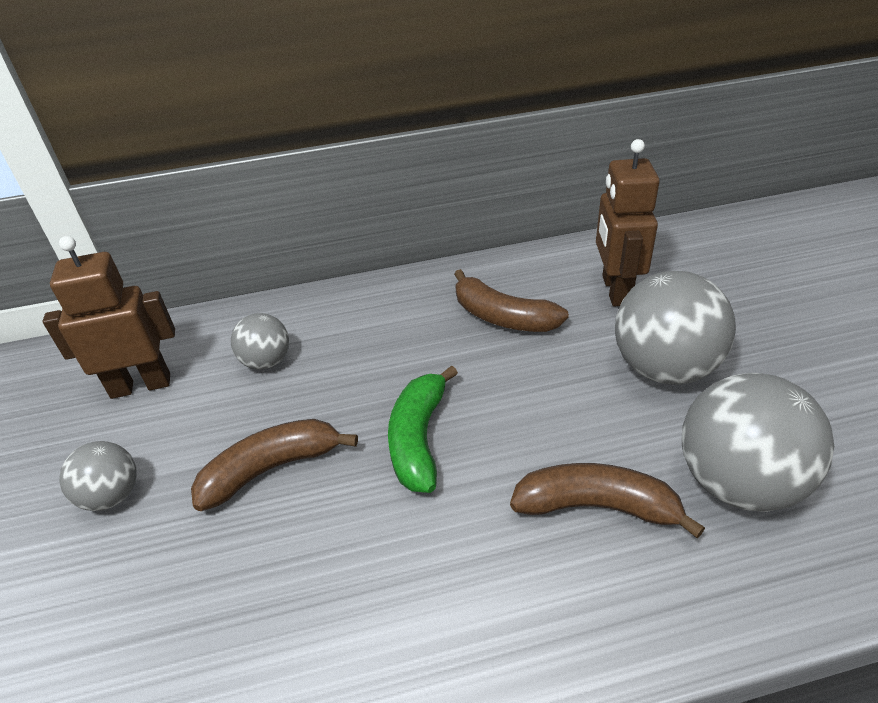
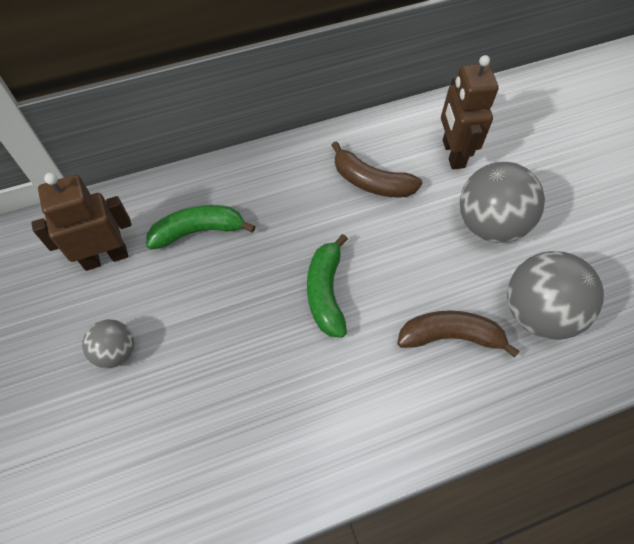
camera: 10 degrees left, 20 degrees up
brown banana [191,419,358,511] -> none
grey ball [231,313,289,370] -> green banana [146,205,255,250]

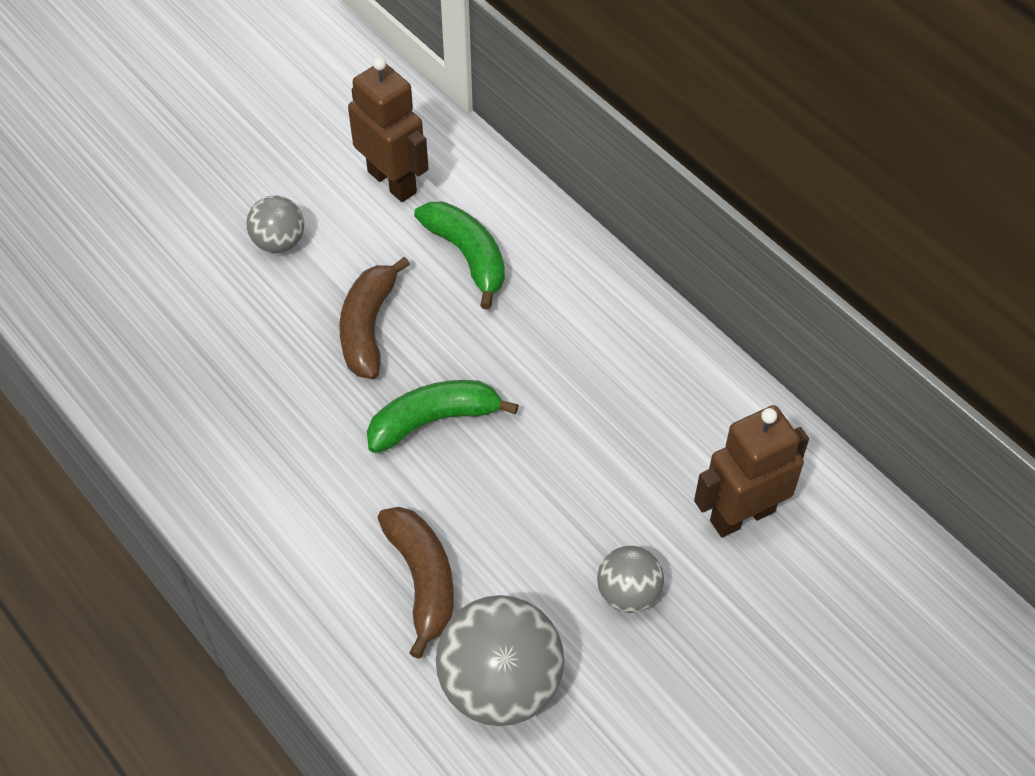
camera: 70 degrees right, 5 degrees down
brown banana [332,141,422,197] -> brown banana moved to [339,256,410,379]
grey ball [460,162,545,243] -> grey ball [597,546,664,613], size x0.55

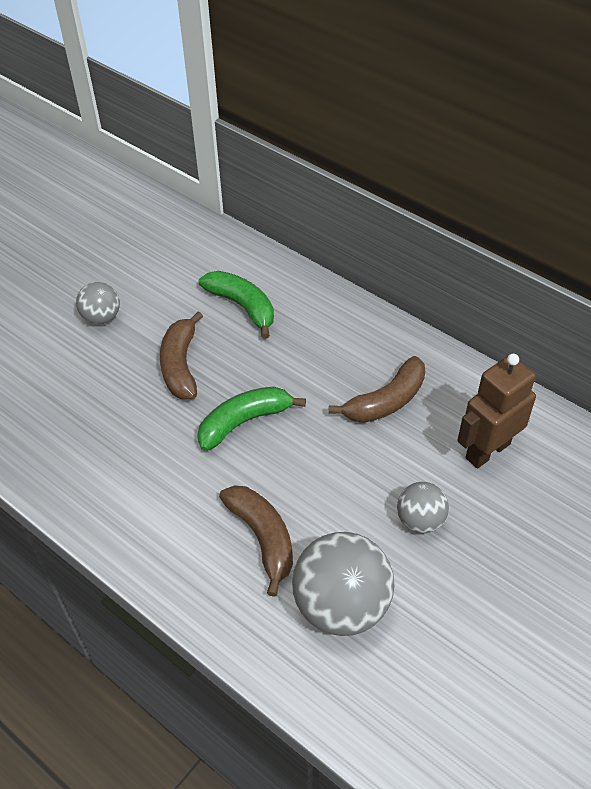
camera: 10 degrees left, 5 degrees down
brown robot [348,57,429,202] -> none
none -> brown banana [329,356,425,423]

